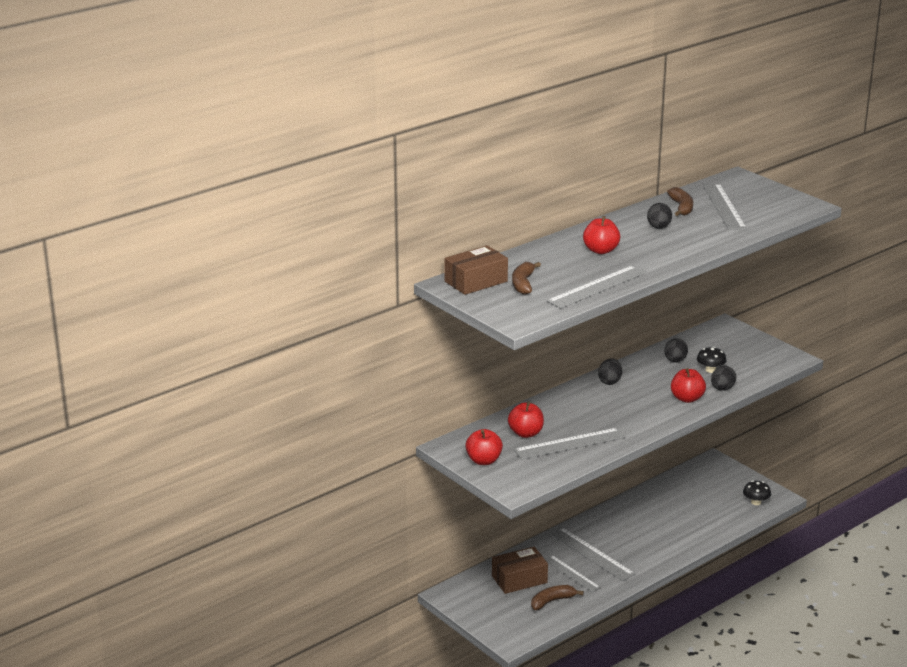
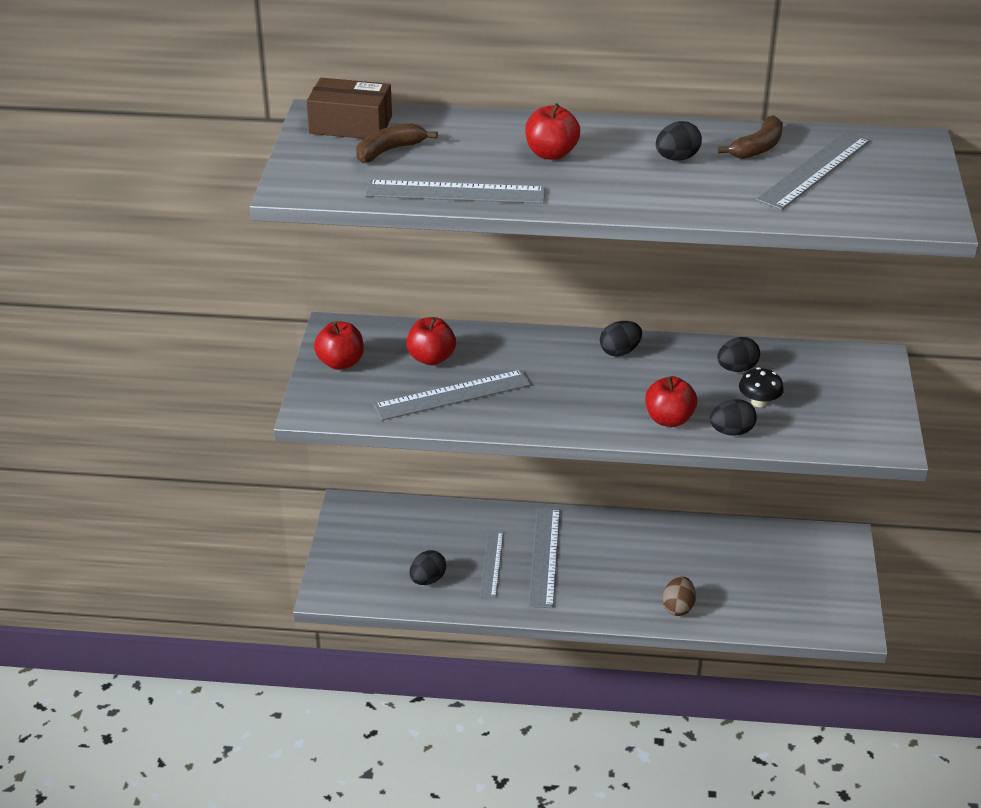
camera: 45 degrees right, 10 degrees up
brown box [492,547,548,594] -> none
grey ruler [514,428,625,460] -> grey ruler turned 45 degrees counterclockwise [374,370,531,420]
brown banana [531,585,584,610] -> black egg [409,550,446,585]
black mushroom [743,481,771,505] -> none
none -> brown egg [662,576,696,616]

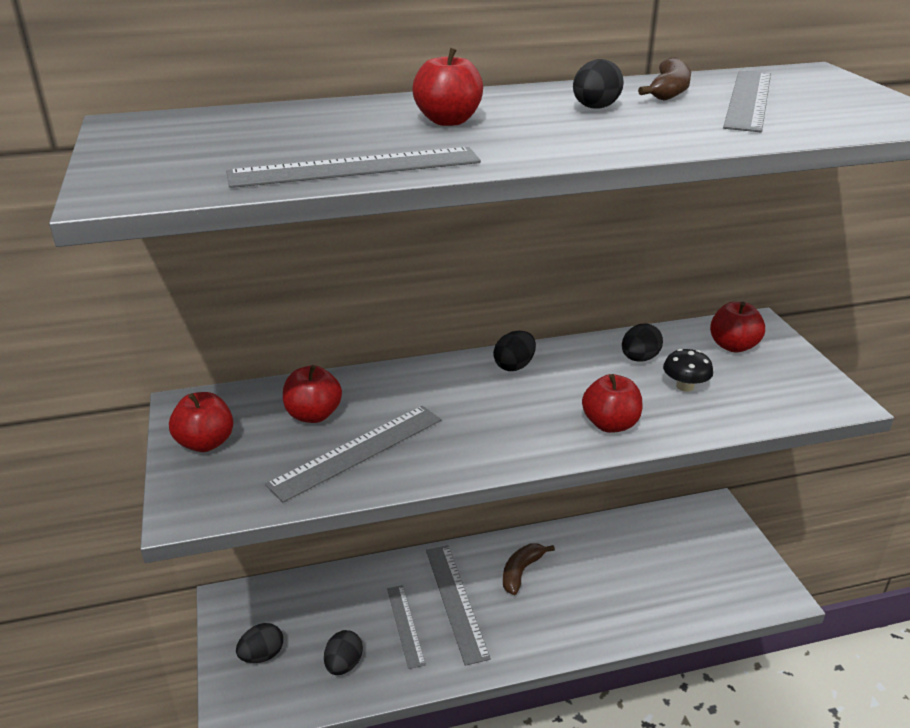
camera: 20 degrees left, 5 degrees down
brown box [307,78,392,139] -> none
brown banana [356,123,438,163] -> brown banana moved to [503,544,555,595]
brown egg [662,576,696,616] -> none
black egg [710,399,757,436] -> black egg moved to [236,623,283,663]
none -> red apple [710,302,765,353]

